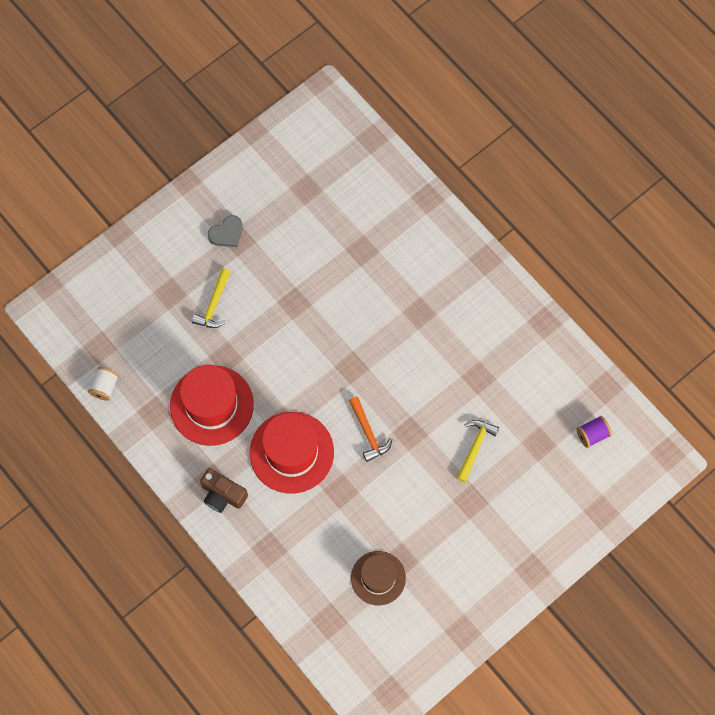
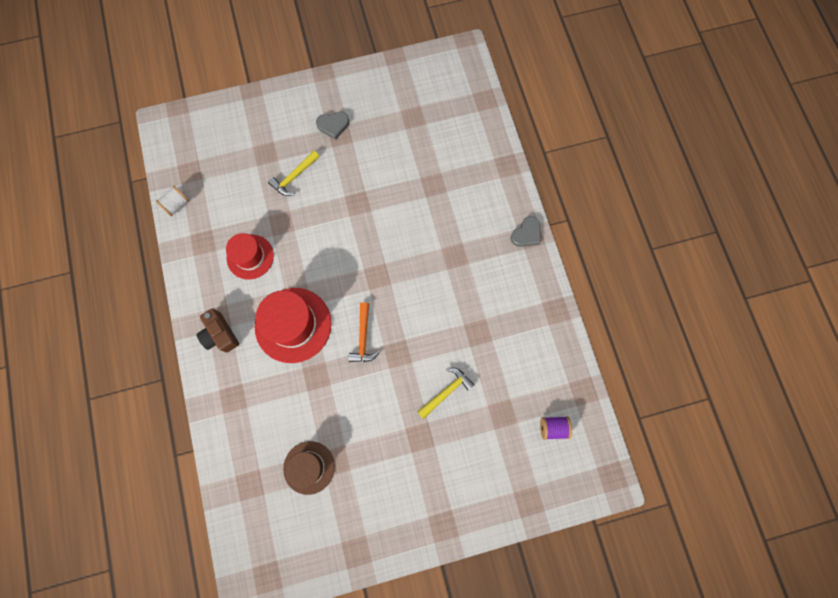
camera: 25 degrees right, 5 degrees up
red hat [170,365,254,446] -> red hat [226,233,274,280], size x0.63
none -> grey heart [511,216,541,247]

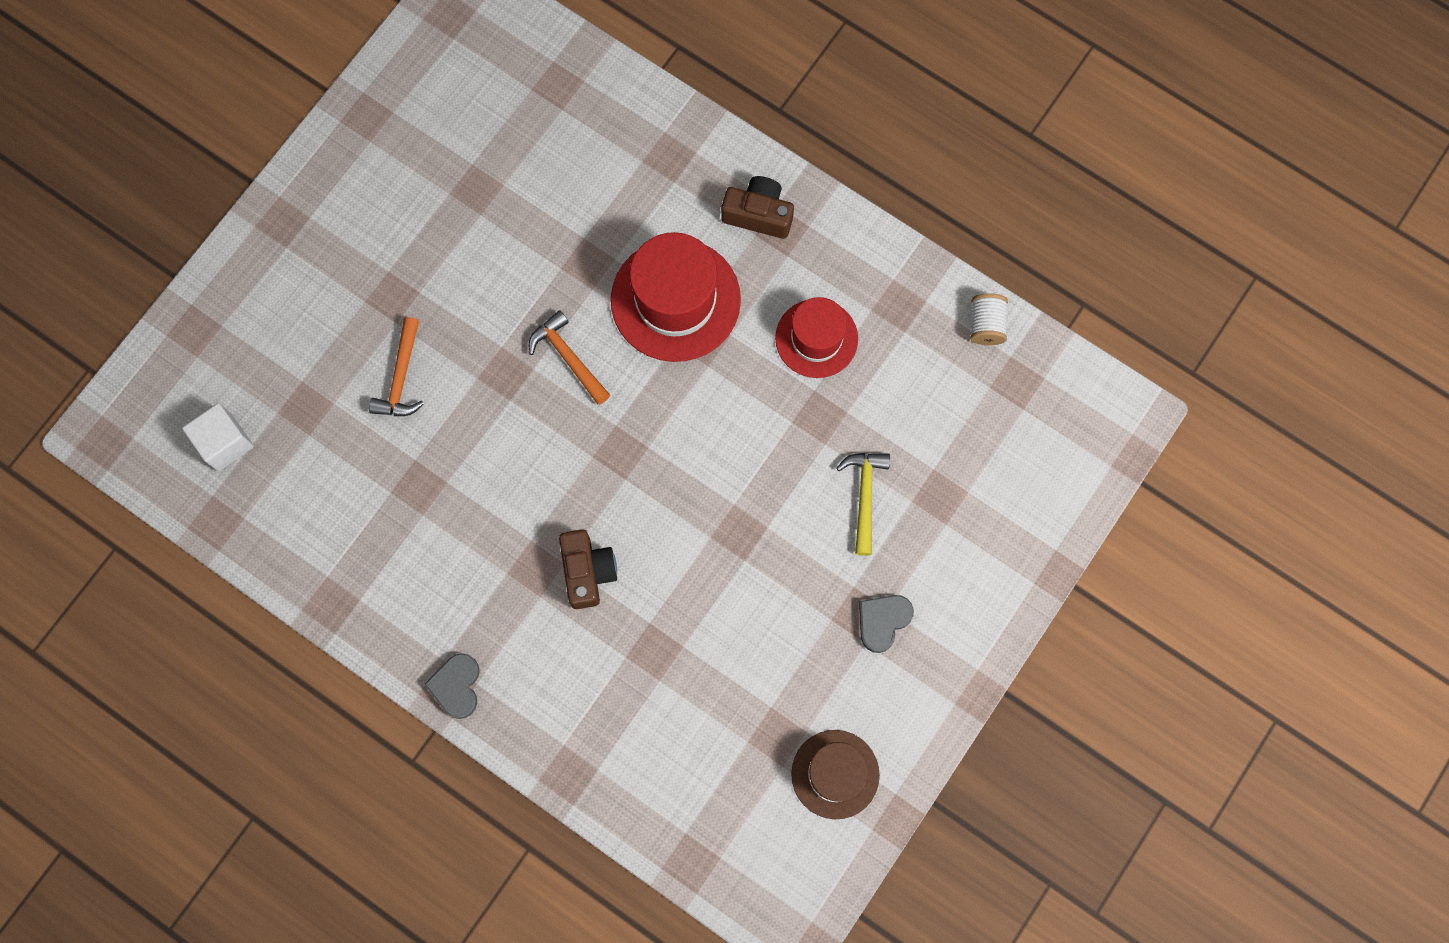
camera: 140 degrees right, 0 degrees up
brown hat [283,441,335,495] -> brown hat moved to [791,730,880,819]
yellow hammer [417,367,475,419] -> orange hammer [369,317,424,416]
purple spool [540,416,572,440] -> white cube [182,403,254,471]
none -> brown camera [559,529,617,609]

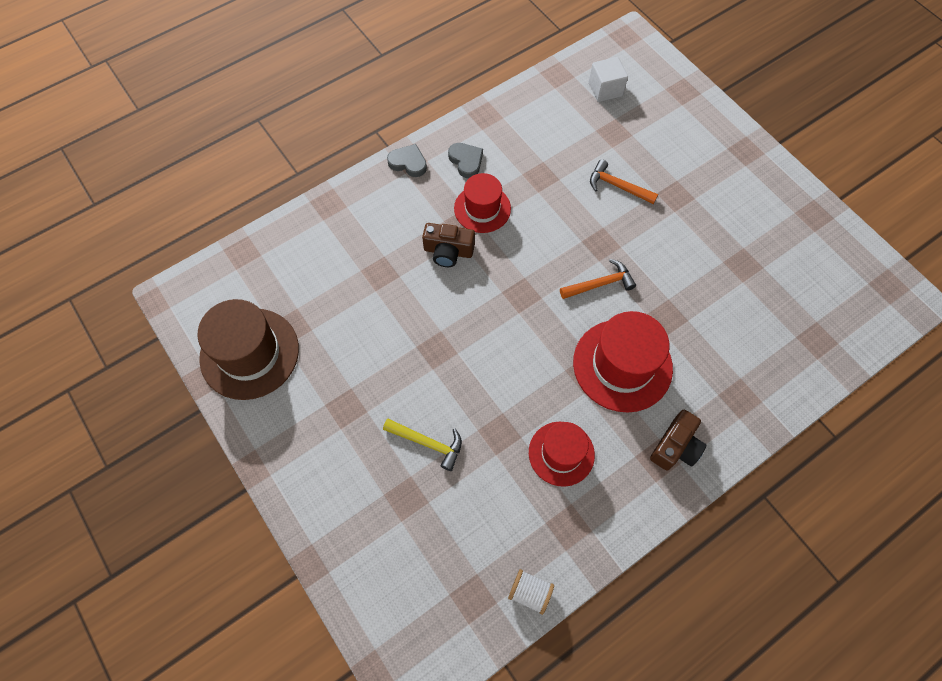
camera: 110 degrees right, 10 degrees down
brown hat [791,730,880,819] -> brown hat [197,299,299,400], size x1.58
grey heart [859,595,914,653] -> grey heart moved to [448,143,483,178]
none -> red hat [454,173,511,233]

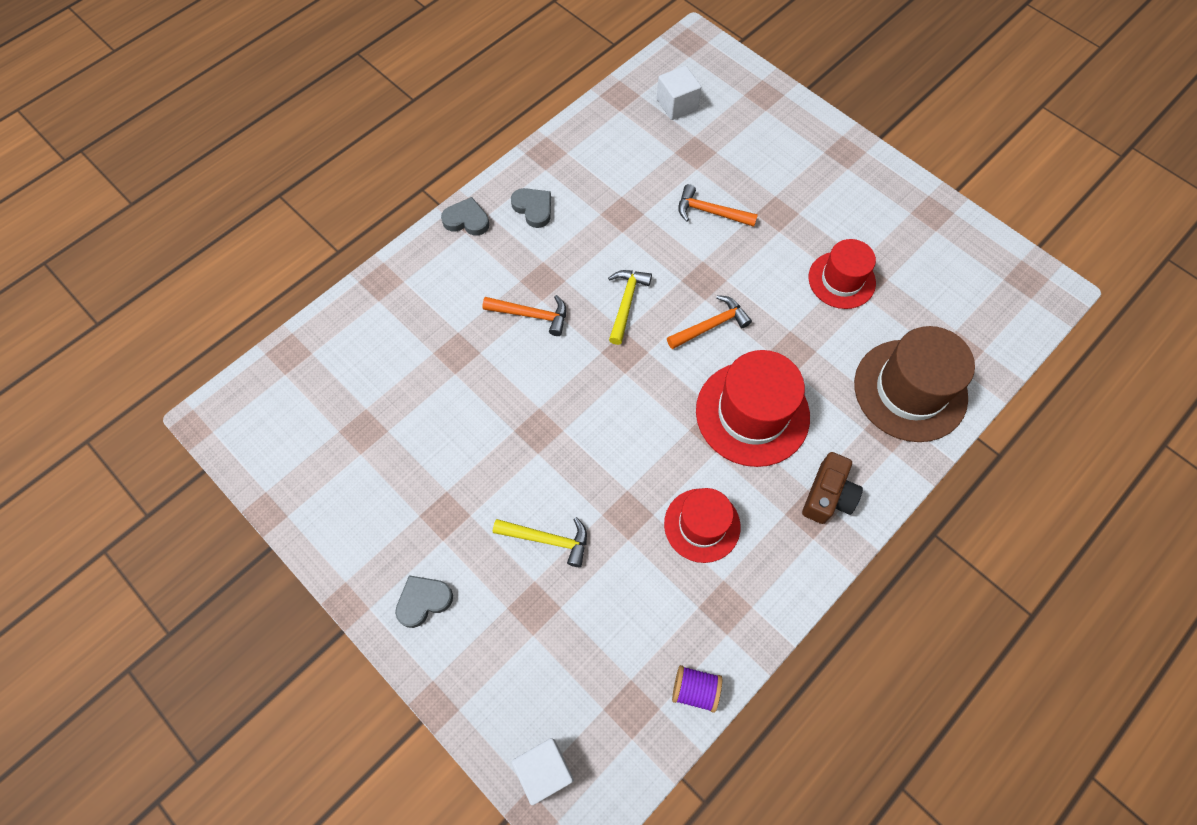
camera: 10 degrees left, 0 degrees up
brown hat [197,299,299,400] -> brown hat moved to [854,326,975,442]
brown camera [422,223,475,267] -> orange hammer [482,295,566,336]
red hat [454,173,511,233] -> red hat moved to [809,239,876,309]
white spool [508,569,554,615] -> purple spool [672,665,722,713]
none -> grey heart [395,575,453,628]
none -> white cube [512,738,574,805]
none -> yellow hammer [608,270,652,345]

